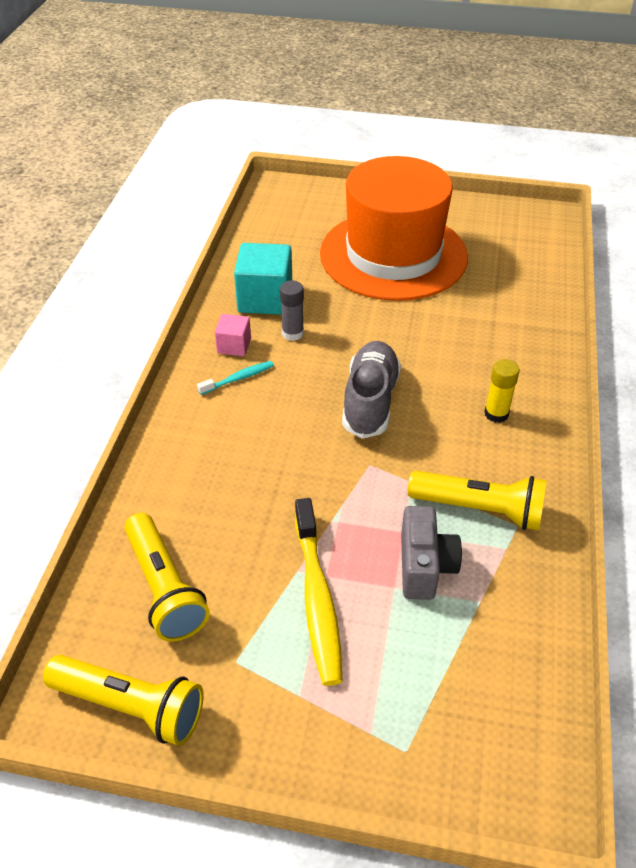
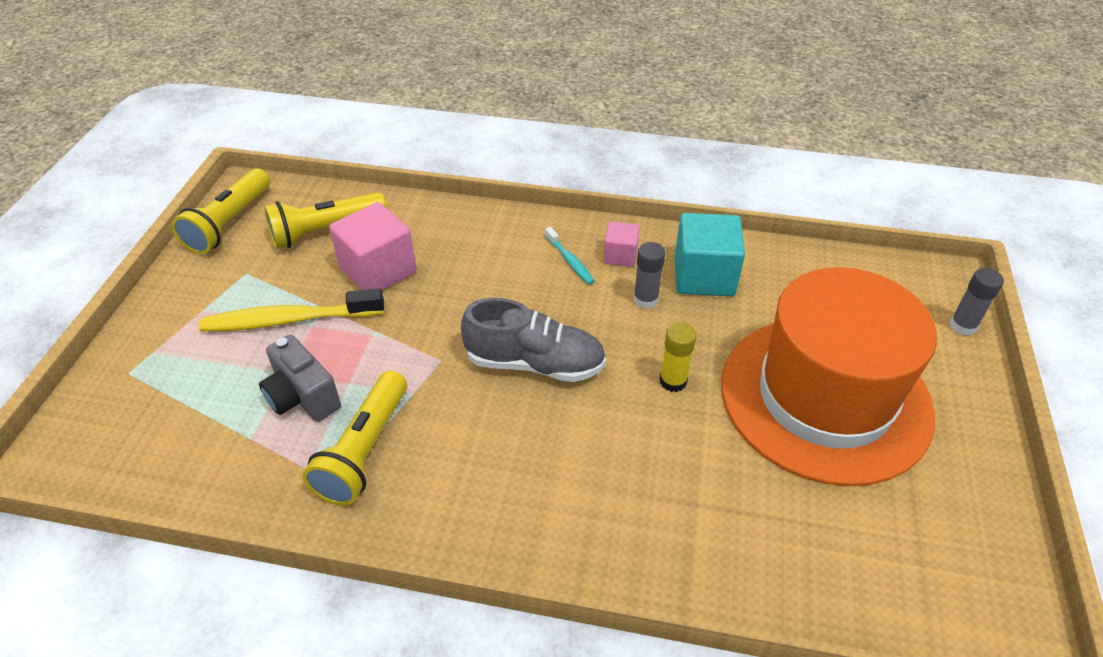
camera: 90 degrees right, 0 degrees up
grey camera [401,506,462,600] -> grey camera turned 45 degrees clockwise [259,335,341,422]
yellow glue stick [484,359,520,423] -> yellow glue stick moved to [660,322,697,392]
none -> pink cube [329,202,417,290]
none -> grey glue stick [949,268,1004,336]

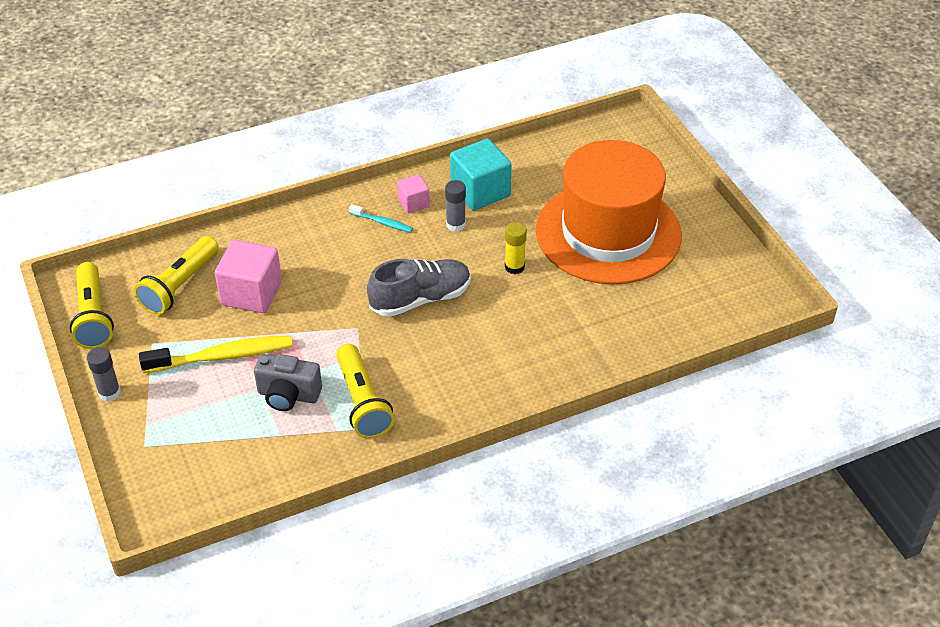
camera: 35 degrees left, 0 degrees up
yellow toothbrush [199,288,384,332] -> yellow toothbrush turned 150 degrees counterclockwise [139,335,293,373]
grey glue stick [949,268,1004,336] -> grey glue stick moved to [87,347,121,401]

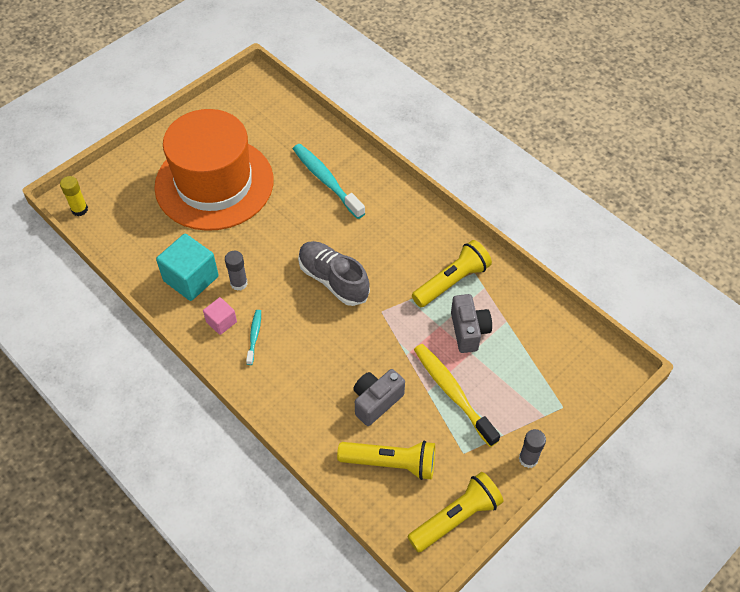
camera: 110 degrees left, 10 degrees up
pink cube [215,240,282,313] -> grey camera [353,369,405,426]
yellow glue stick [505,222,527,274] -> yellow glue stick moved to [60,176,88,216]
none -> turquoise toothbrush [293,144,365,219]

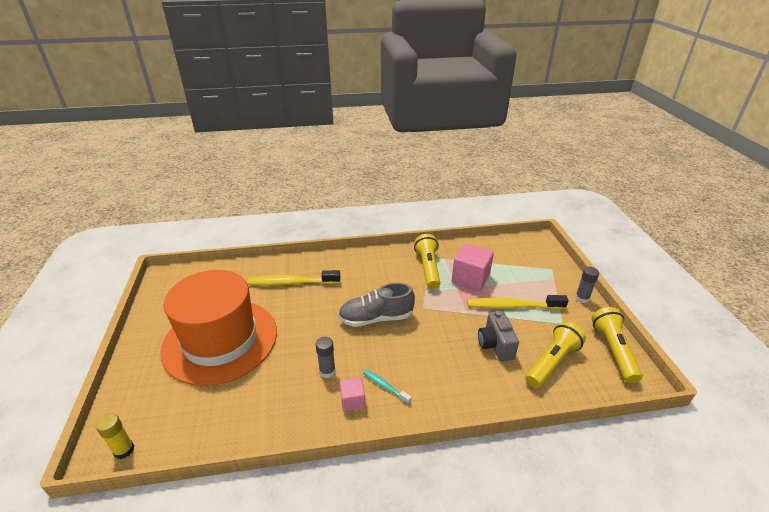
camera: 55 degrees left, 20 degrees down
turquoise cube [156,234,219,301] -> none
turquoise toothbrush [293,144,365,219] -> yellow toothbrush [247,270,340,286]
grey camera [451,294,492,353] -> pink cube [452,243,494,291]

